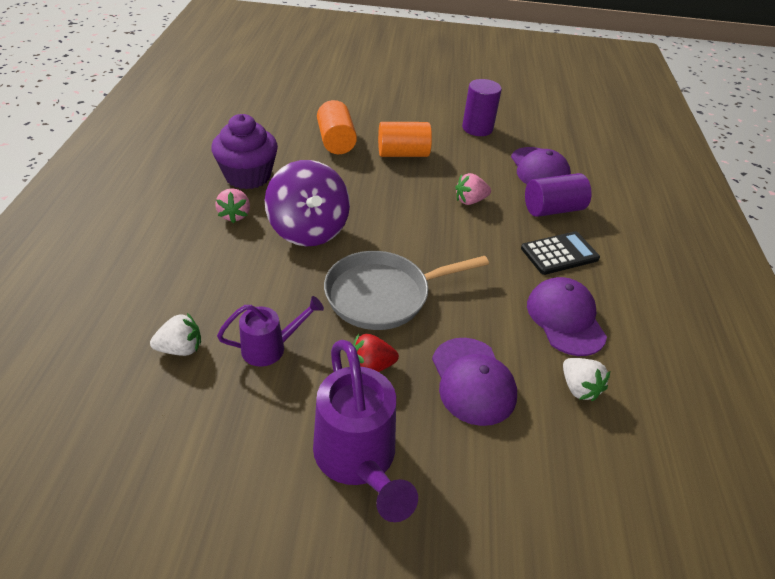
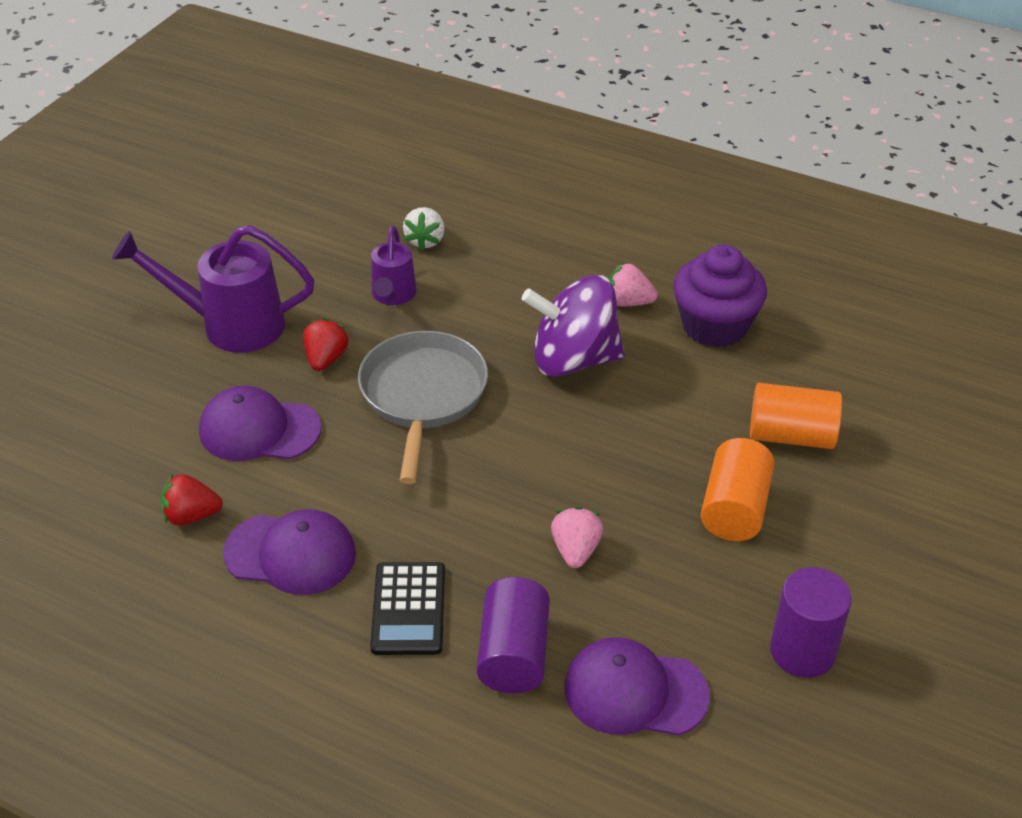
camera: 115 degrees right, 0 degrees up
white strawberry [563,358,610,401] -> red strawberry [160,474,223,526]

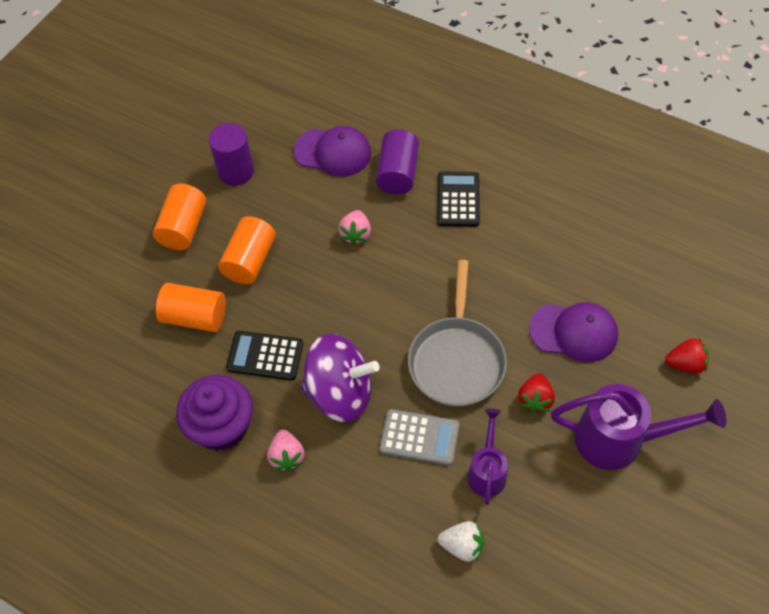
camera: 175 degrees left, 15 degrees up
red strawberry [160,474,223,526] -> red strawberry moved to [665,337,709,374]
purple cap [223,509,356,595] -> none
white strawberry [403,207,445,250] -> white strawberry turned 90 degrees clockwise [438,521,484,562]
pink strawberry [609,263,658,306] -> pink strawberry turned 60 degrees clockwise [267,429,305,472]
none -> orange cylinder [153,184,206,250]
none -> black calculator [226,331,304,381]
none -> grey calculator [379,409,460,466]

